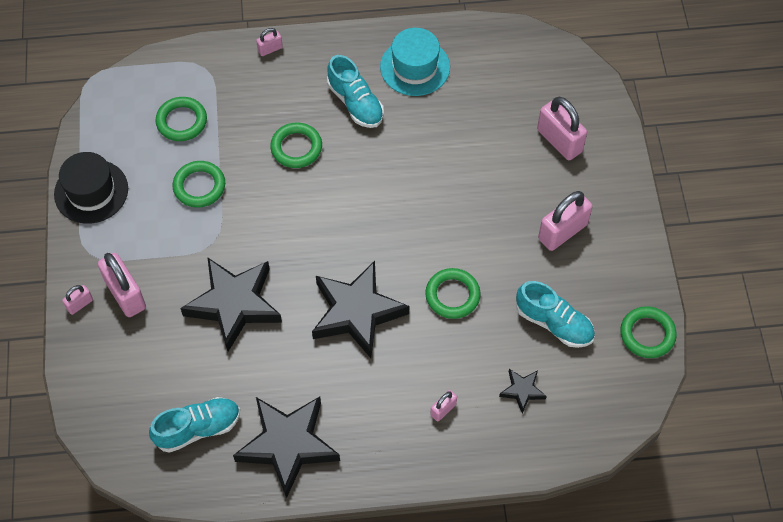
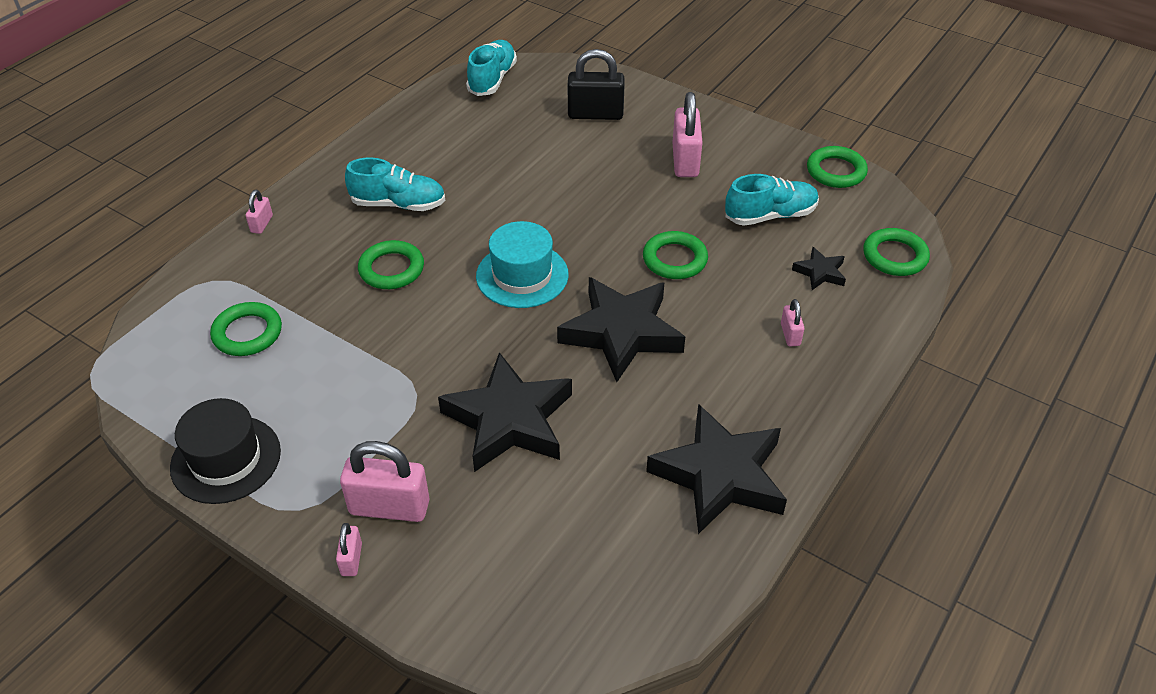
camera: 50 degrees left, 15 degrees down
turquoise shoe [149,397,240,453] -> turquoise shoe moved to [466,40,517,96]
green ring [173,161,225,208] -> green ring moved to [863,228,930,276]
turquoise hat [380,28,450,96] -> turquoise hat moved to [476,221,569,308]
pink padlock [537,97,587,160] -> black padlock [568,49,625,120]

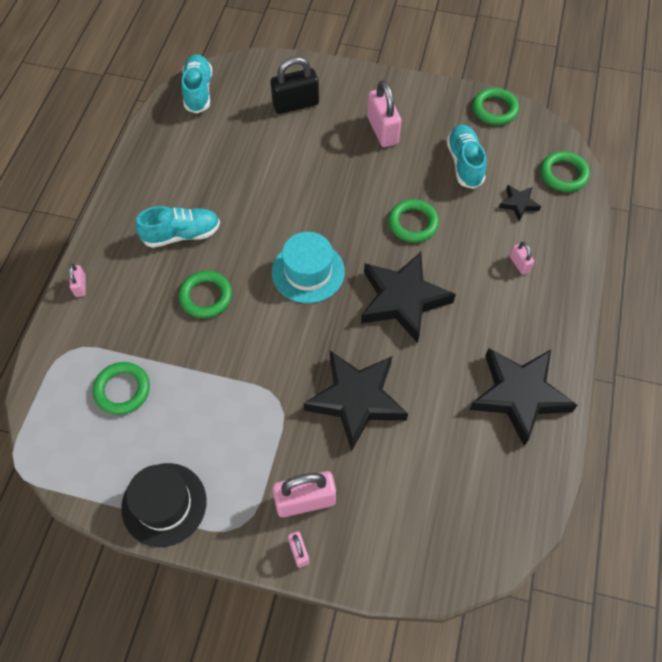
camera: 20 degrees left, 15 degrees up
turquoise shoe [725,174,819,226] -> turquoise shoe turned 60 degrees counterclockwise [447,124,487,189]

